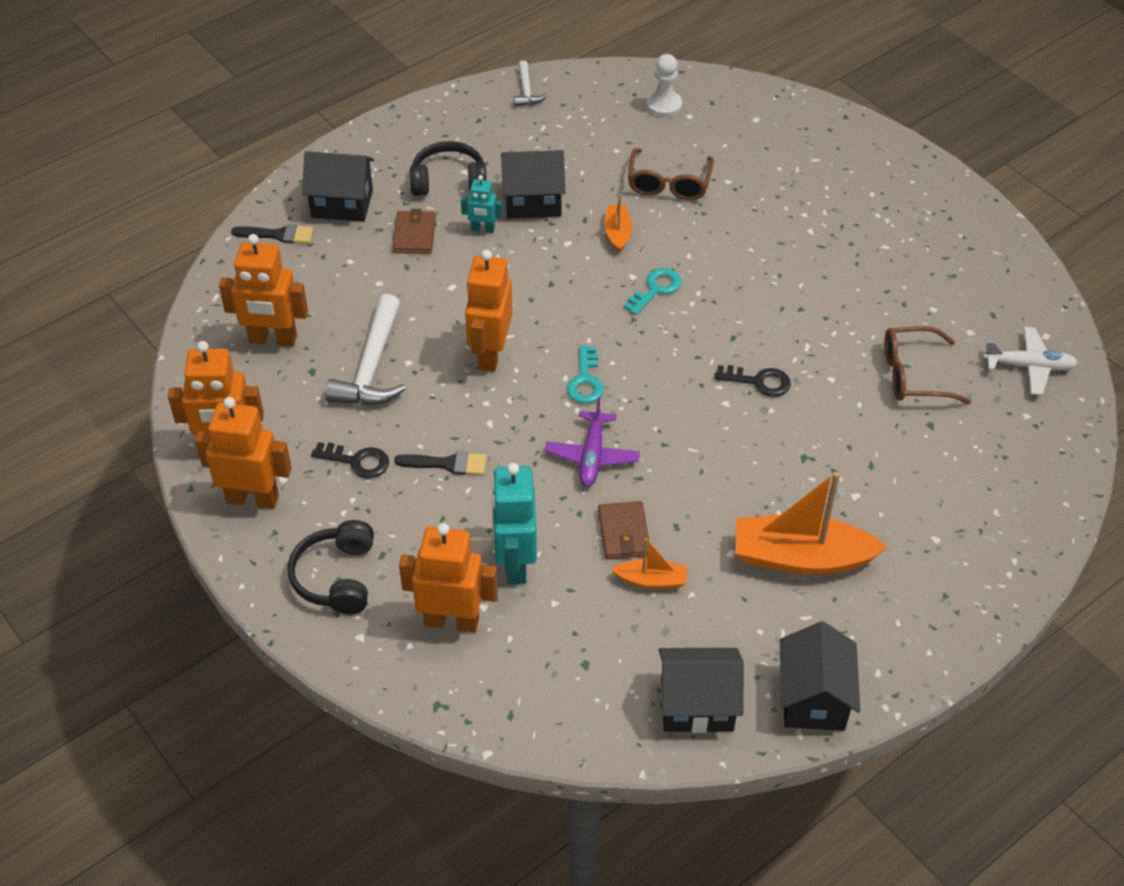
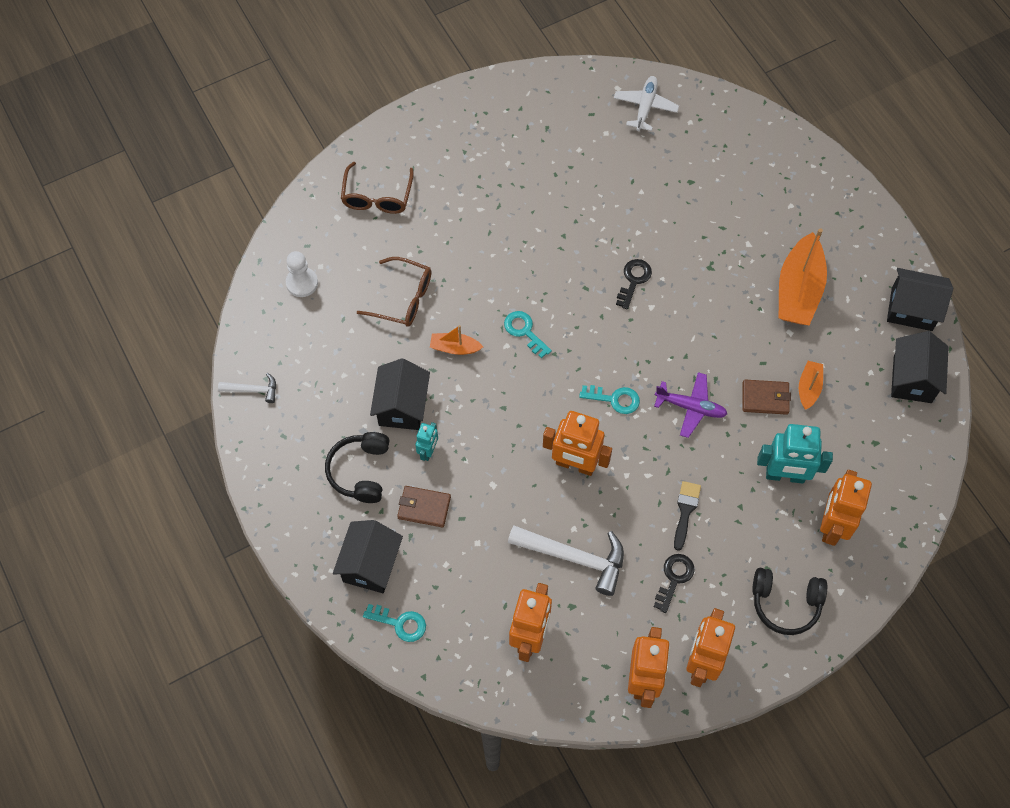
camera: 80 degrees left, 15 degrees up
black brush [231,224,314,244] -> turquoise key [363,604,426,642]
brown glasses [885,326,971,404] -> brown glasses moved to [341,162,414,214]

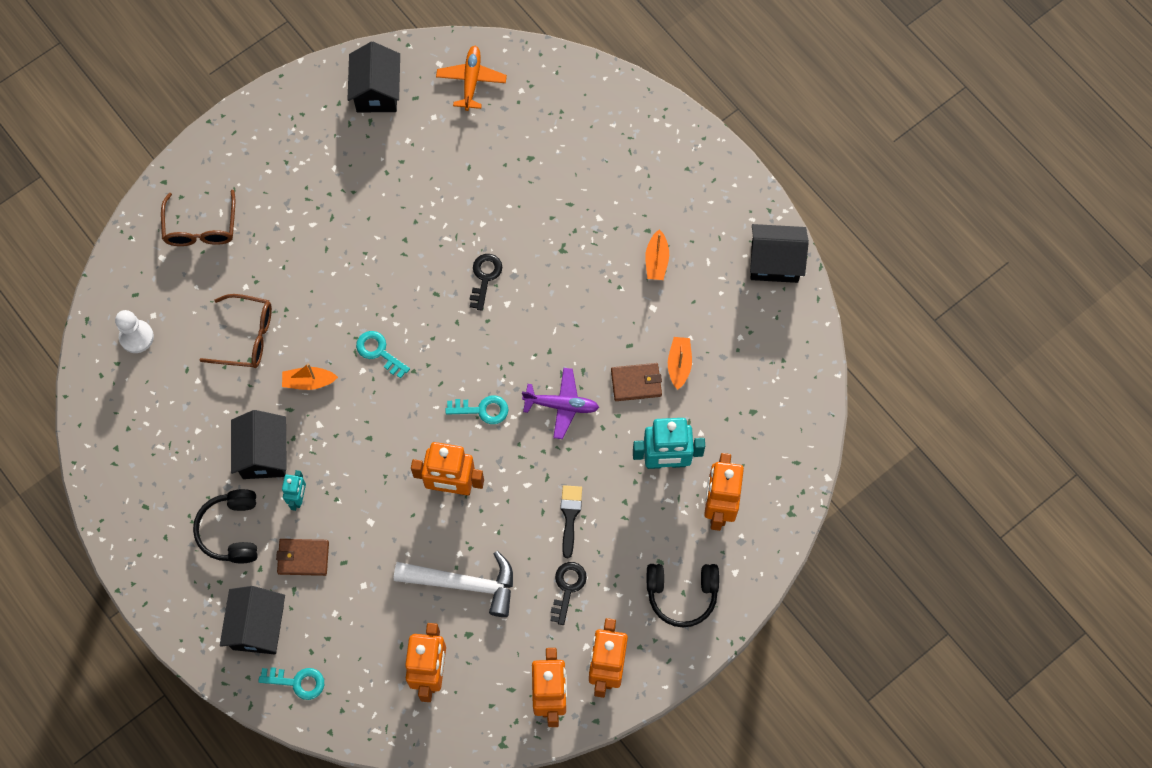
camera: 10 degrees left, 5 degrees up
white hammer [218,373,276,403] -> none
white plane [614,76,679,131] -> orange plane [436,46,507,111]
orange boat [779,228,827,325] -> orange boat [645,229,669,280], size x0.50
black house [891,331,949,403] -> black house moved to [347,42,400,112]

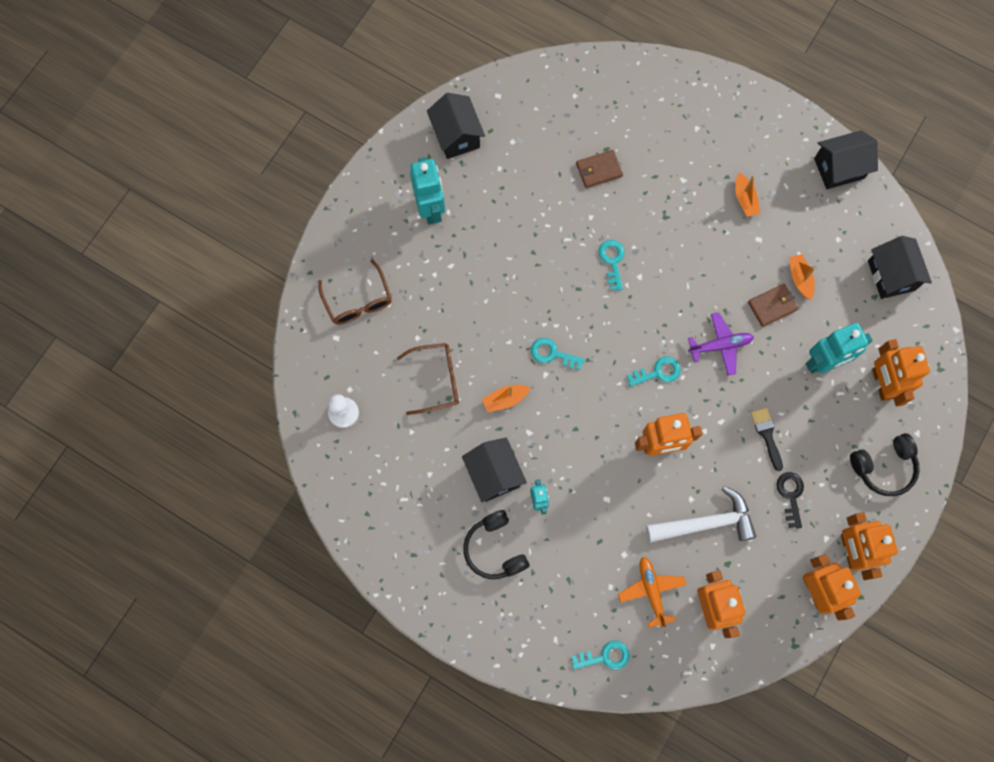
camera: 20 degrees left, 5 degrees up
black house [220,586,285,654] -> black house moved to [868,236,932,299]
brown wallet [276,539,329,576] -> brown wallet moved to [576,150,623,188]
orange plane [436,46,507,111] -> orange plane moved to [618,557,686,628]
black key [470,254,502,311] -> turquoise key [598,240,625,290]
none -> turquoise robot [410,157,445,225]

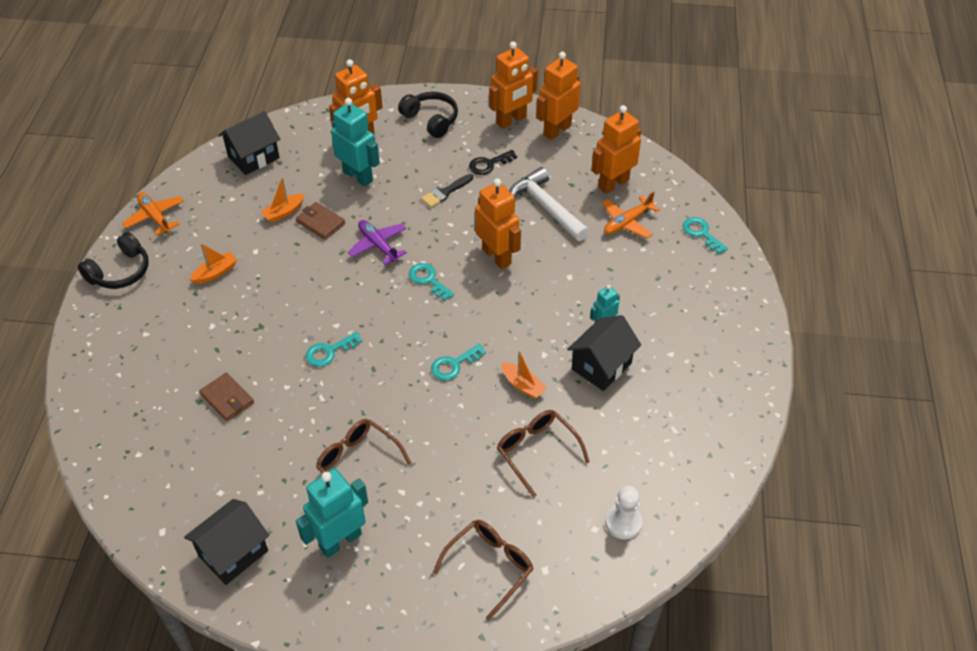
camera: 115 degrees left, 25 degrees down
black headphones [463,510,530,579] -> black headphones moved to [78,232,149,289]
turquoise key [531,338,585,370] -> turquoise key turned 60 degrees clockwise [431,344,486,380]
black house [814,130,878,189] -> orange plane [122,192,184,236]
none -> brown glasses [316,419,412,507]

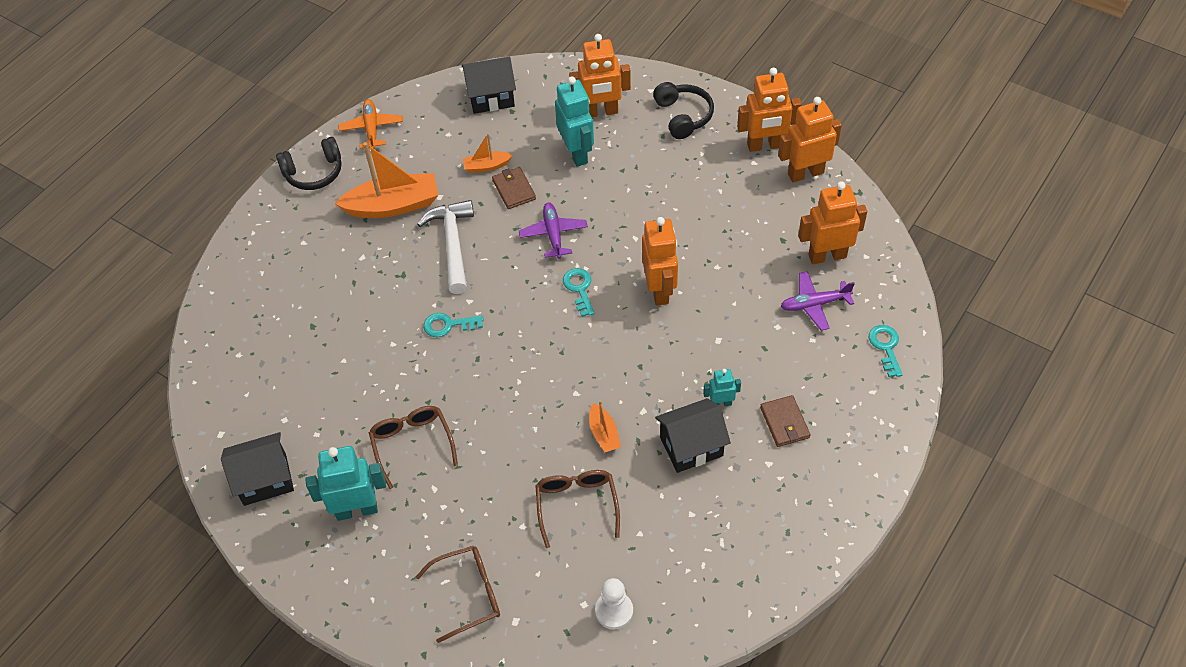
camera: 30 degrees right, 5 degrees up
orange boat [190,243,237,284] -> orange boat [334,142,438,218], size x2.01
brown wallet [199,372,254,421] -> brown wallet moved to [760,395,811,447]
black brush [421,174,473,208] -> none
turquoise key [431,344,486,380] -> none
black key [469,150,517,175] -> none
white hammer [509,167,589,241] -> white hammer moved to [417,200,474,294]
orange plane [602,191,660,238] -> purple plane [781,271,855,330]

